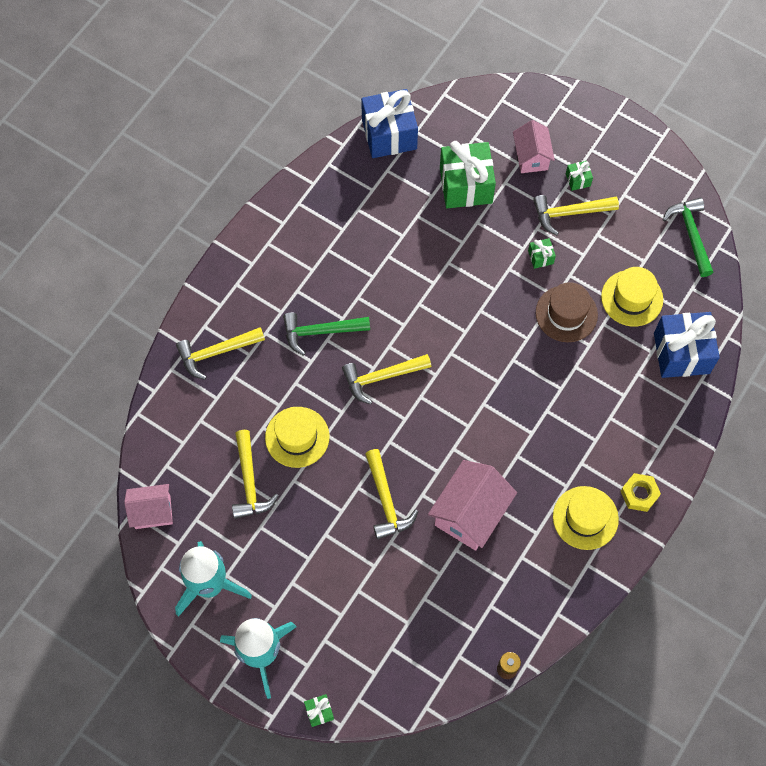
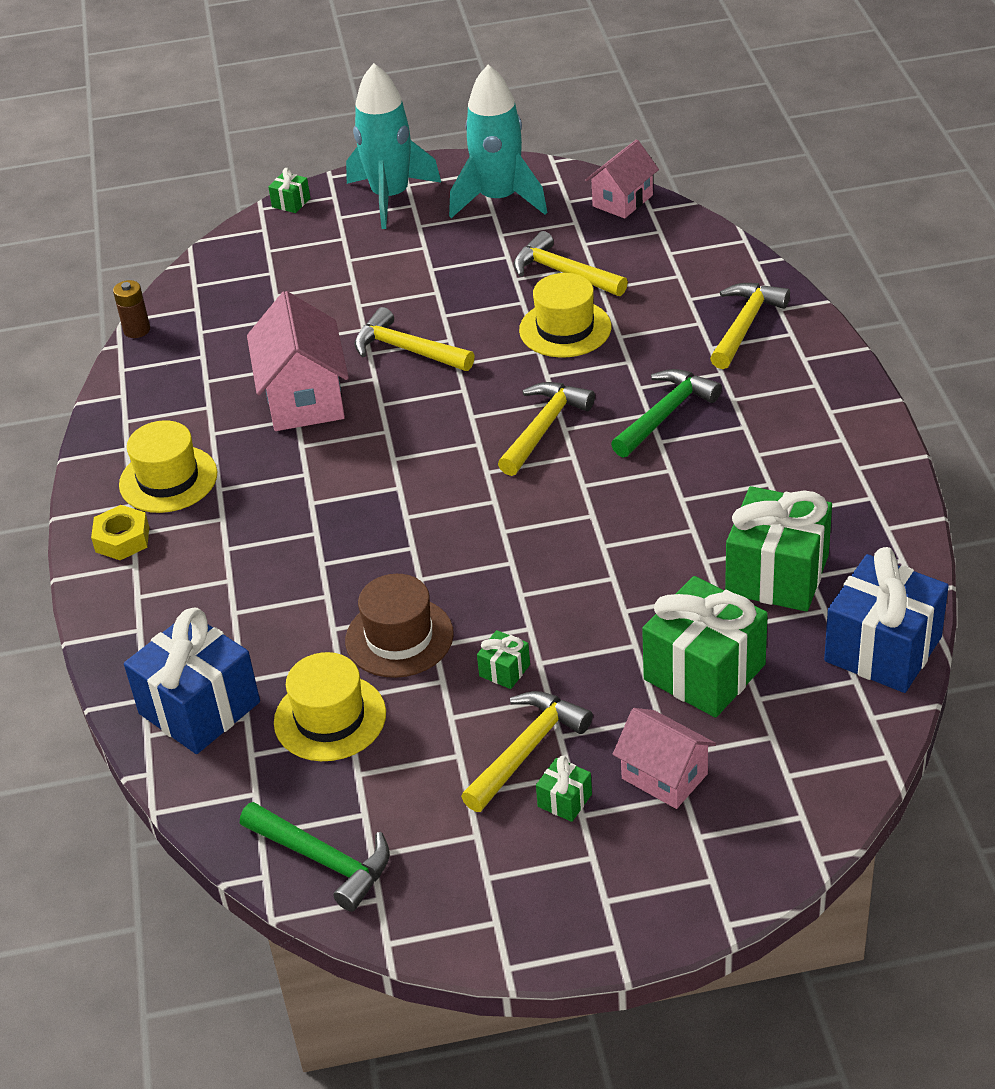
camera: 140 degrees right, 25 degrees down
none -> green gift [725,486,832,612]

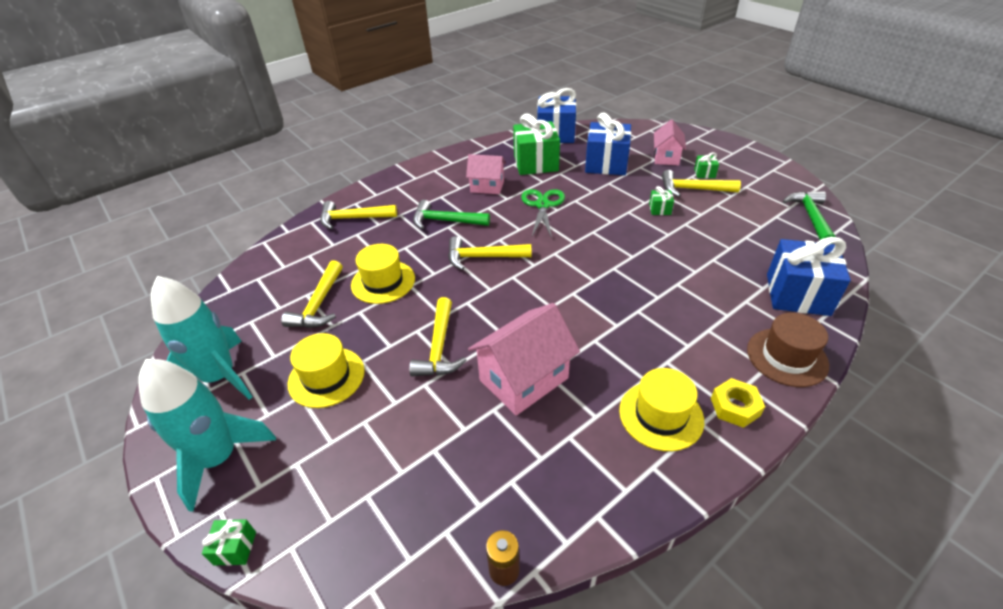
camera: 120 degrees left, 0 degrees up
yellow hat [274,652,386,761] -> yellow hat moved to [288,333,365,408]
brown hat [345,574,454,678] -> brown hat moved to [747,313,829,387]
pink house [585,139,659,219] -> pink house moved to [466,154,506,194]
green gift [642,576,768,718] -> blue gift [585,113,631,175]
none -> green scissors [521,189,565,238]

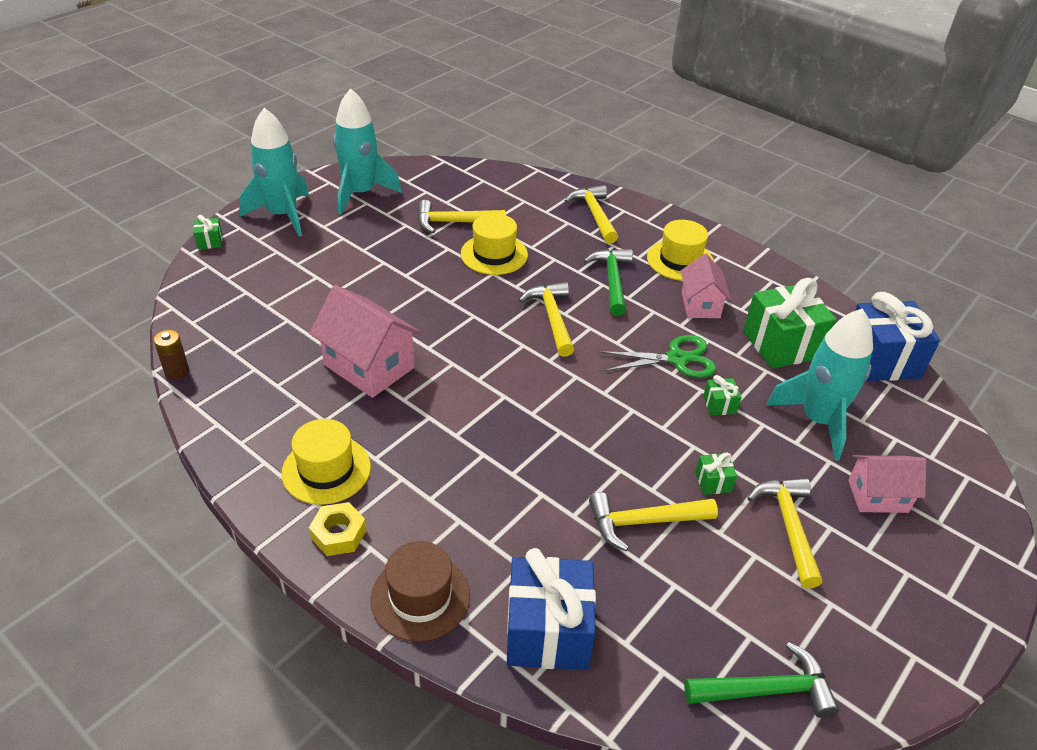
camera: 75 degrees right, 0 degrees up
yellow hat [288,333,365,408] -> yellow hat moved to [647,220,714,281]
yellow hammer [409,297,467,377] -> yellow hammer moved to [589,492,718,551]
blue gift [585,113,631,175] -> turquoise rocket [766,309,873,461]
green gift [694,152,719,178] -> green gift moved to [703,375,742,416]

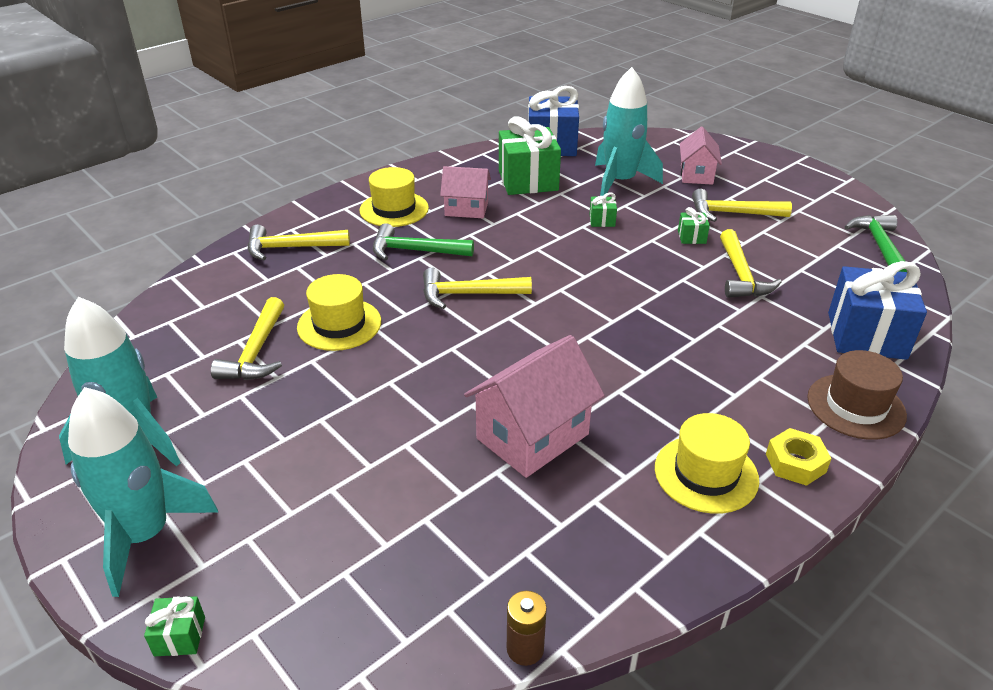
camera: 80 degrees left, 5 degrees down
green scissors [600,335,716,378] -> none

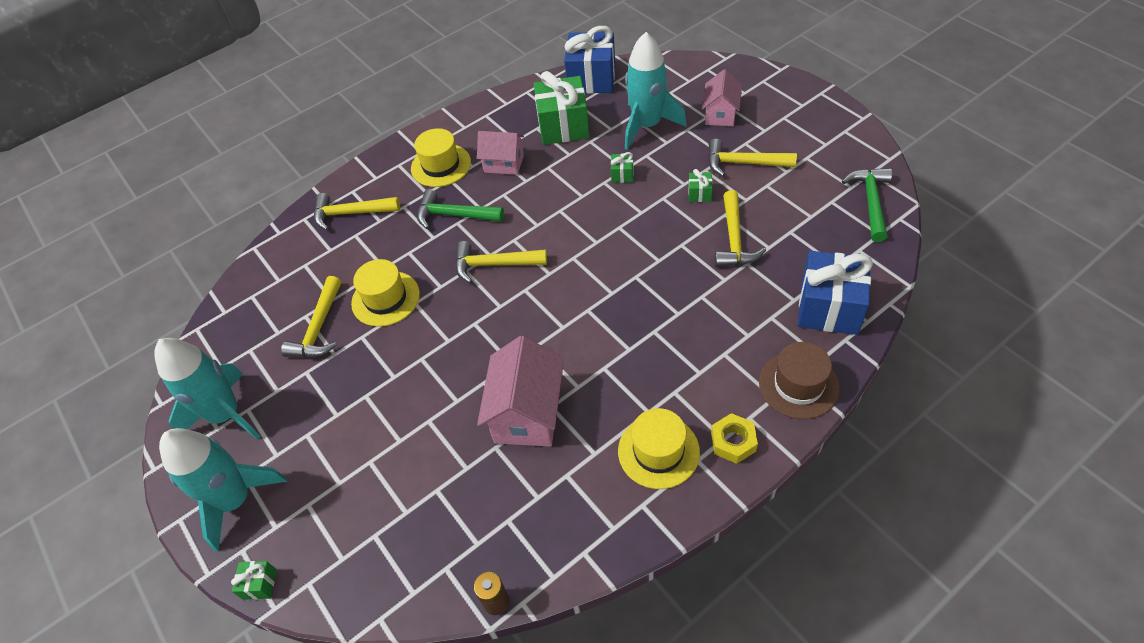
camera: 10 degrees right, 15 degrees up
pink house [464,335,605,478] -> pink house turned 45 degrees counterclockwise [477,336,564,447]

